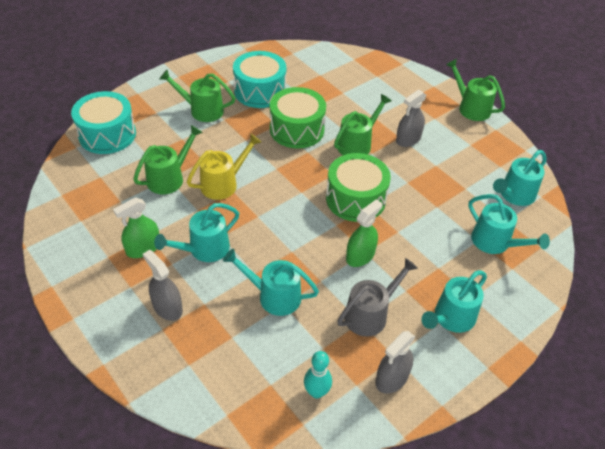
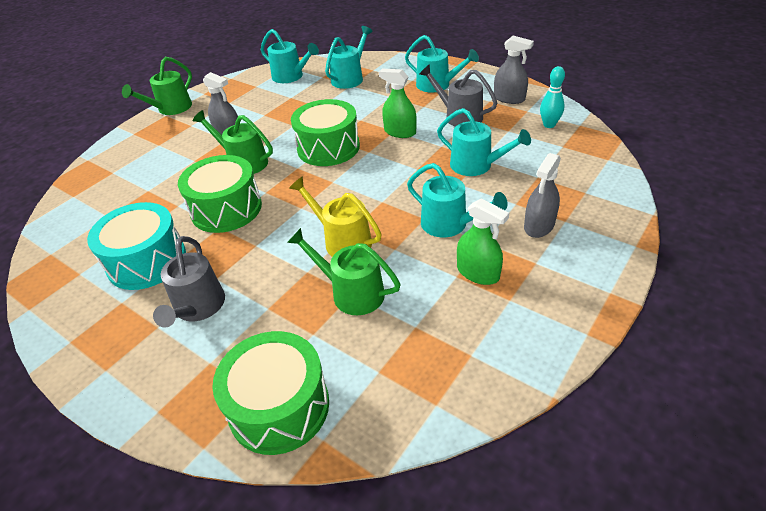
camera: 100 degrees left, 5 degrees down
turquoise drum [71,91,136,154] -> green drum [212,331,329,455]
green watering can [160,70,235,122] -> grey watering can [153,236,225,327]
turquoise watering can [223,249,319,316] -> turquoise watering can turned 60 degrees counterclockwise [437,108,531,176]

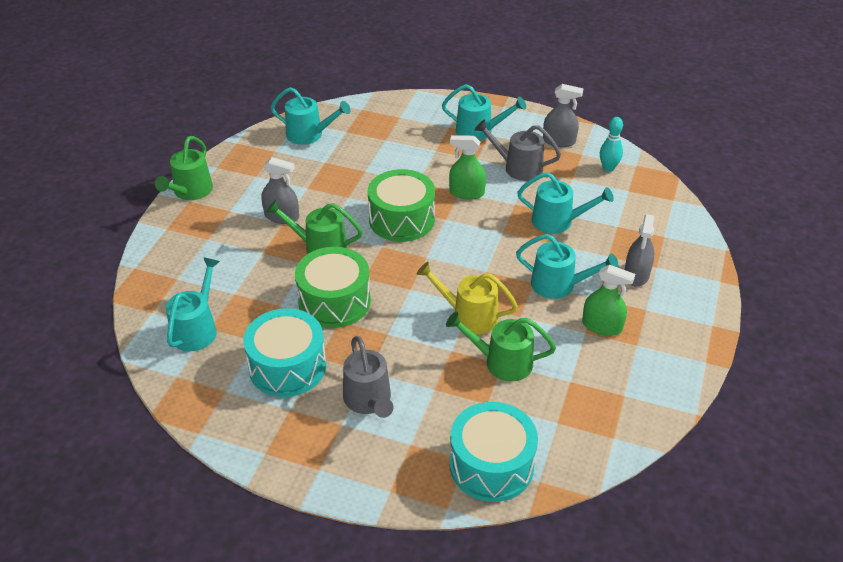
camera: 20 degrees left, 0 degrees up
green drum [212,331,329,455] -> turquoise drum [449,402,538,502]
turquoise watering can [325,26,373,89] -> turquoise watering can moved to [166,257,220,351]

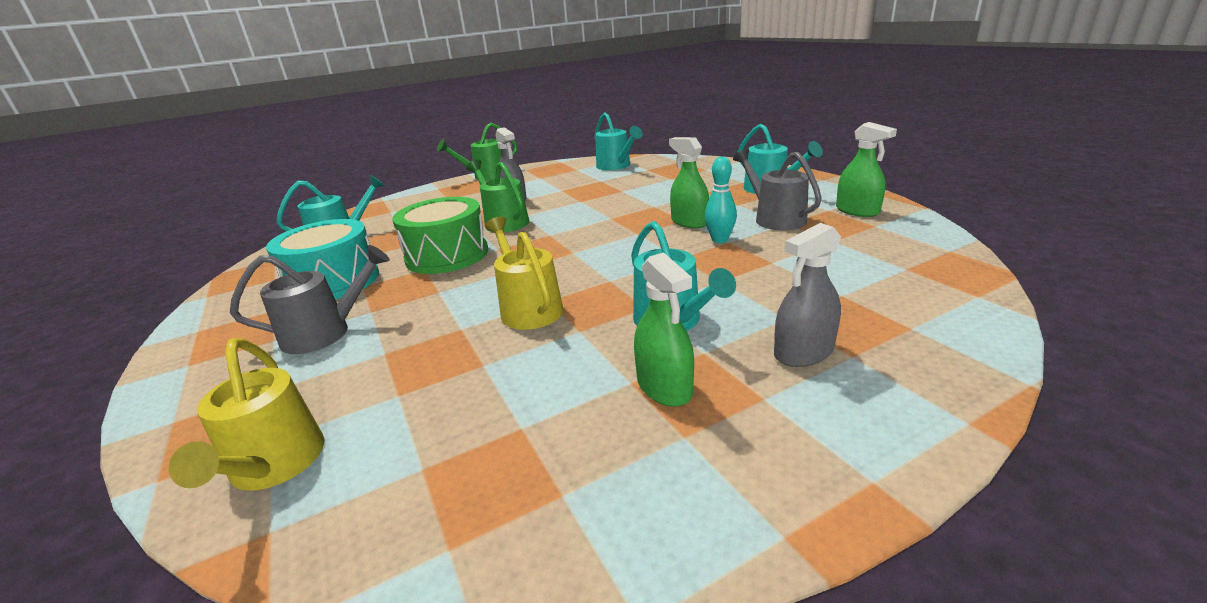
camera: 45 degrees right, 15 degrees down
grey watering can [343,336,394,418] -> grey watering can turned 135 degrees counterclockwise [230,245,390,354]
green drum [368,169,435,242] -> none
green watering can [446,312,556,382] -> none
turquoise drum [449,402,538,502] -> yellow watering can [169,338,324,491]
turquoise watering can [517,172,614,234] -> none
grey spray bottle [543,84,583,147] -> green spray bottle [836,122,897,217]
turquoise bowling pin [600,117,623,172] -> turquoise bowling pin moved to [704,157,737,243]

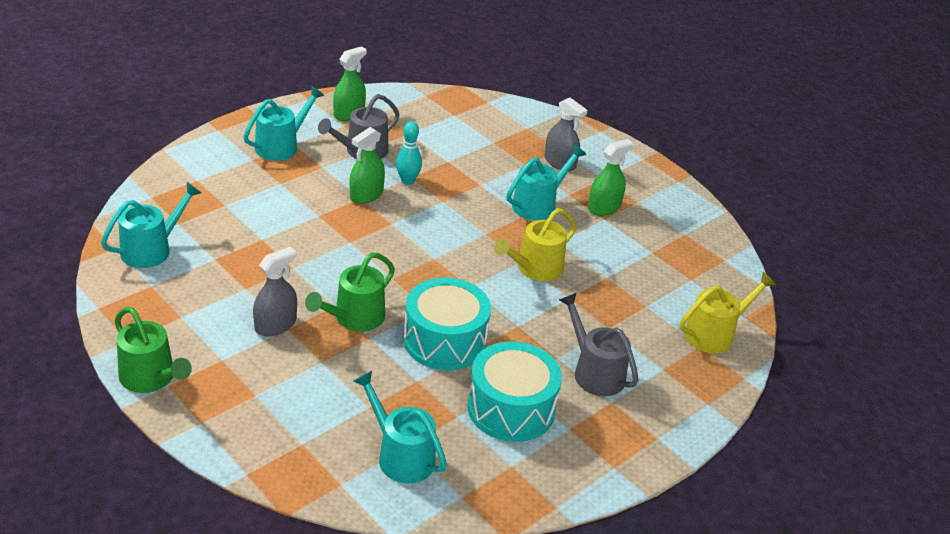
camera: 110 degrees left, 10 degrees up
green drum [392,197,488,274] -> turquoise drum [403,277,491,370]

